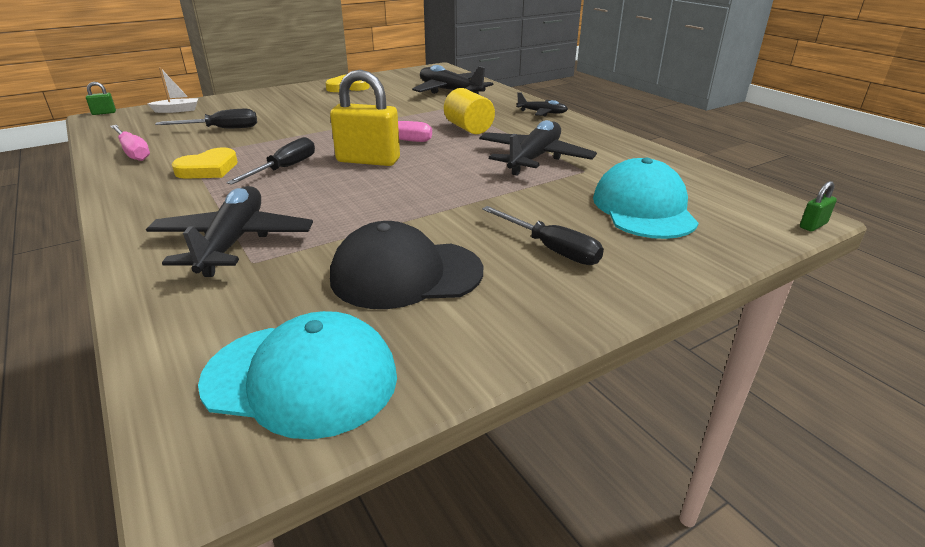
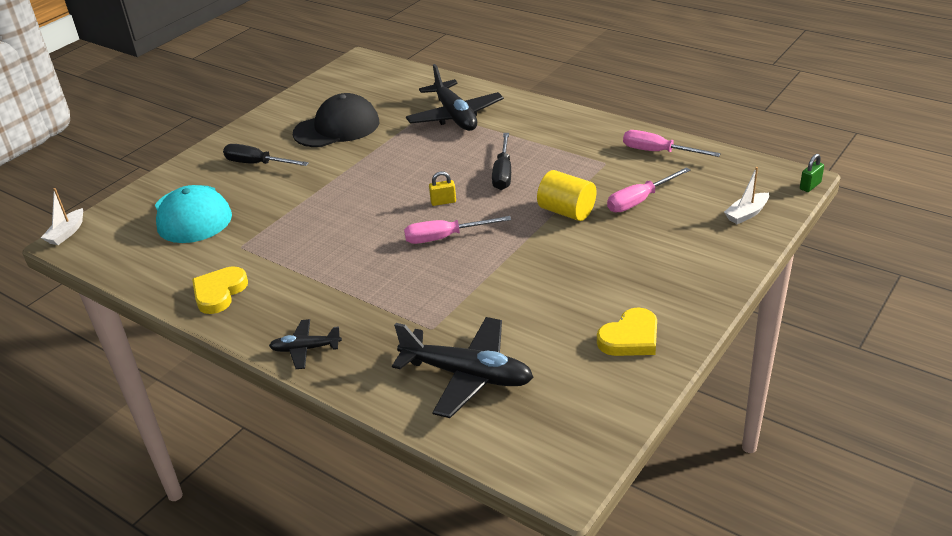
camera: 160 degrees right, 5 degrees up
black screwdriver [155,109,257,128] -> pink screwdriver [607,167,691,213]
yellow heart [171,147,238,179] -> yellow heart moved to [192,266,248,314]
turquoise cap [198,311,397,439] -> none
yellow padlock [330,70,400,166] -> yellow padlock [429,171,456,206], size x0.43
yellow cylinder [444,88,495,134] -> yellow cylinder moved to [537,170,596,221]
black plane [479,120,597,176] -> none
green padlock [800,181,837,231] -> white boat [41,188,83,245]

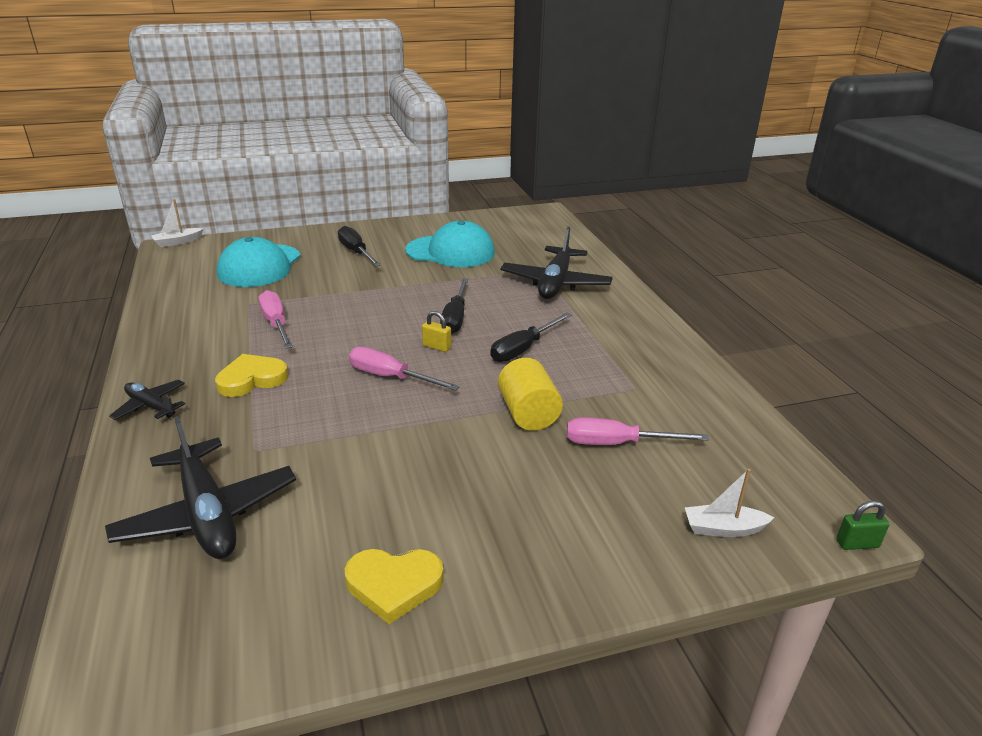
camera: 35 degrees right, 5 degrees down
yellow heart [192,266,248,314] -> yellow heart moved to [215,354,289,397]
black cap [293,93,379,147] -> turquoise cap [405,220,495,267]
pink screwdriver [623,130,721,157] -> pink screwdriver moved to [259,290,293,349]
none -> black screwdriver [440,278,468,334]

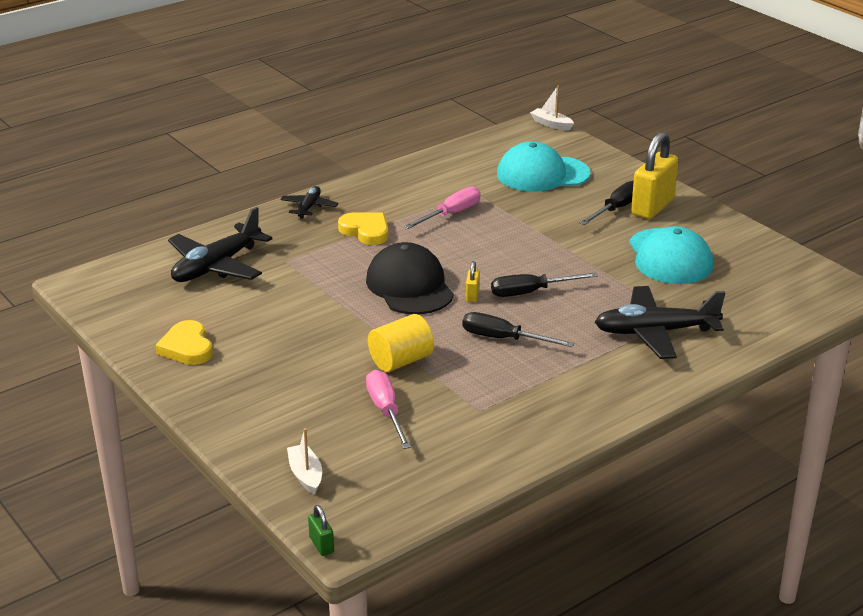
camera: 70 degrees right, 0 degrees up
pink screwdriver [349,347,460,391] -> black cap [366,242,454,314]
none -> yellow padlock [631,132,678,219]

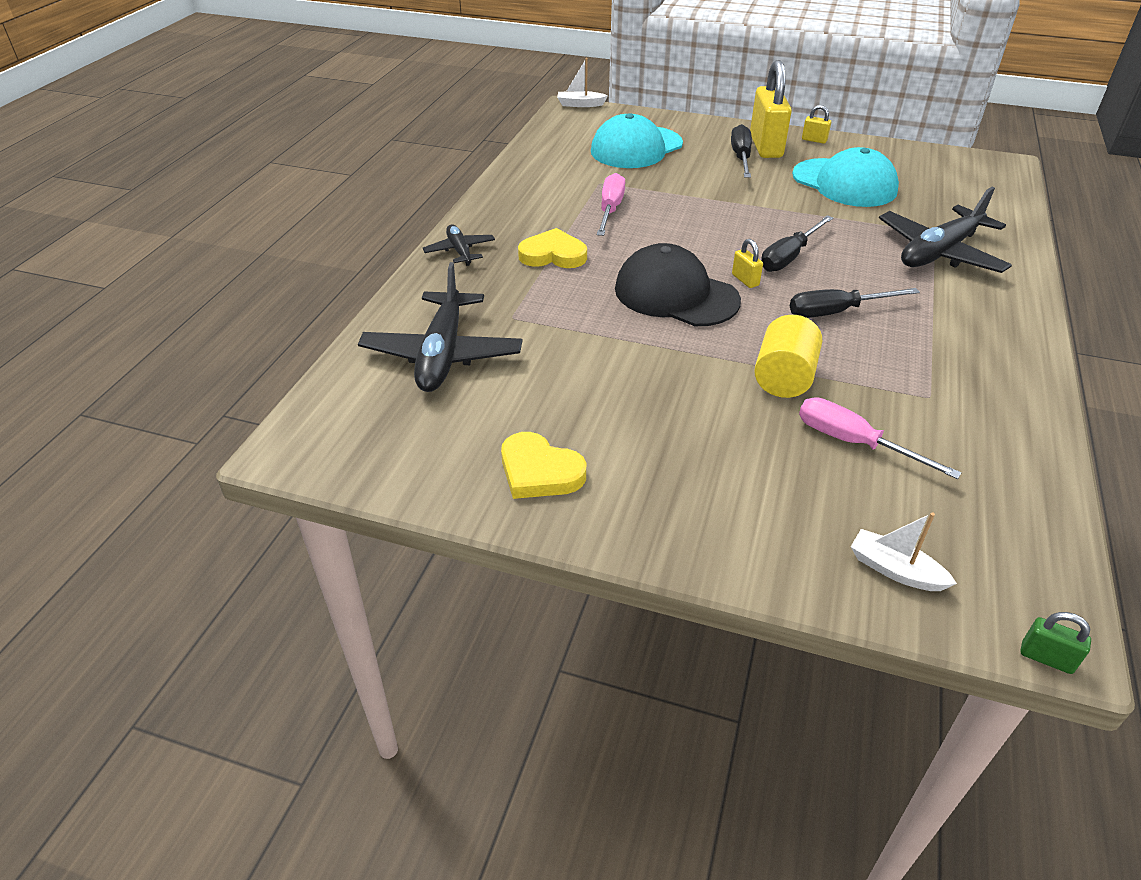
camera: 35 degrees left, 10 degrees up
none -> yellow padlock [802,105,831,144]

